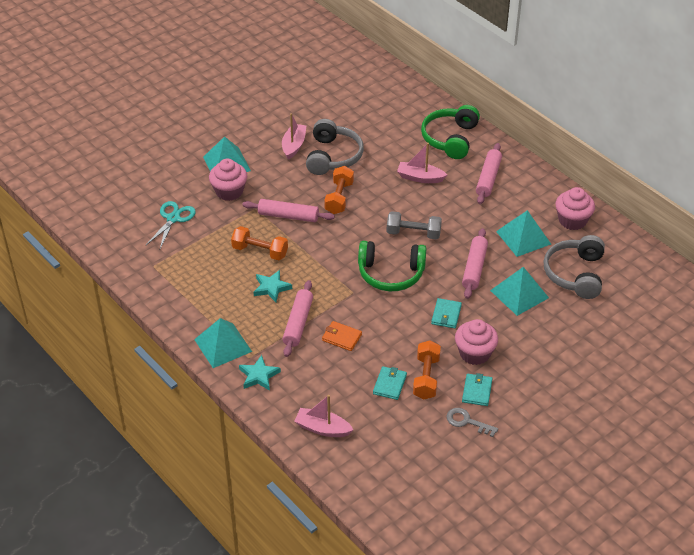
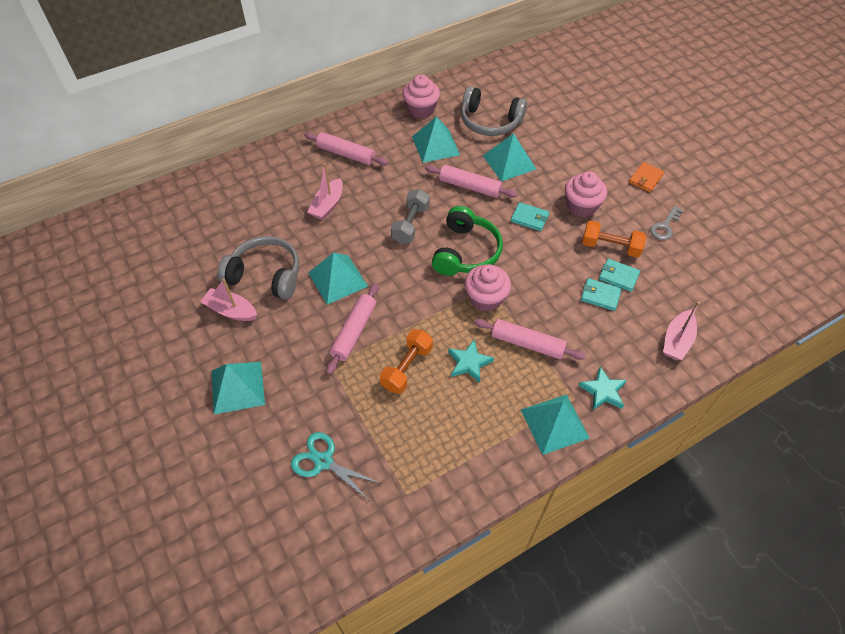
camera: 80 degrees left, 10 degrees up
pink cupcake [209,159,247,201] -> pink cupcake moved to [465,264,511,312]
orange wallet [322,321,362,351] -> orange wallet moved to [629,162,664,192]
orange dumbbell [324,166,354,214] -> turquoise pyramid [308,252,368,305]
green headphones [421,105,480,159] -> none
turquoise wallet [462,373,493,406] -> turquoise wallet moved to [581,278,622,311]

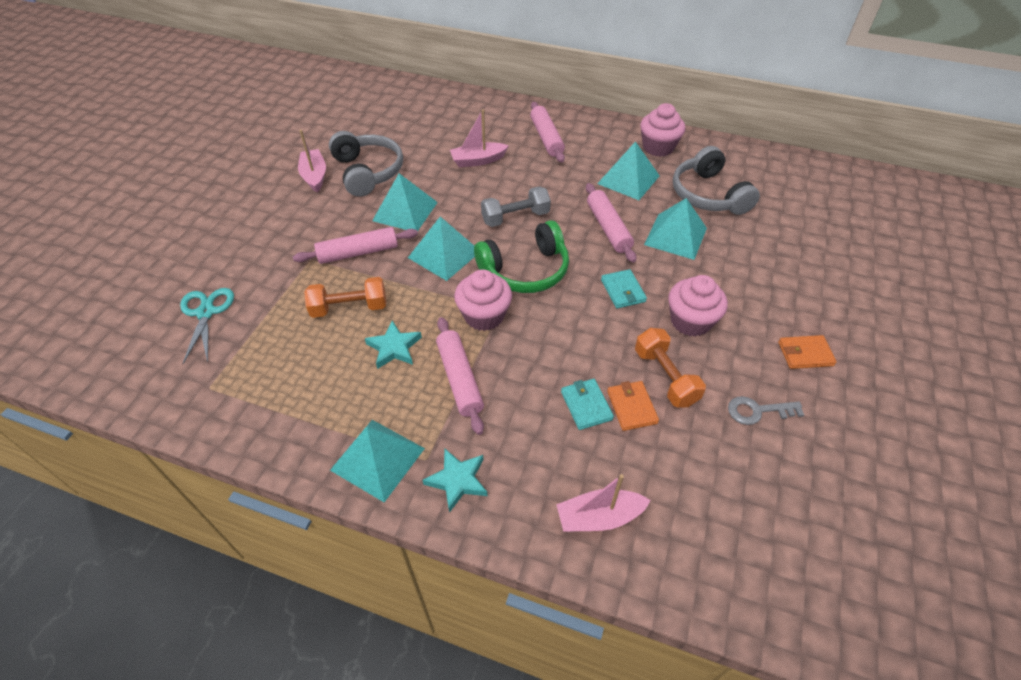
camera: 50 degrees right, 5 degrees down
turquoise pyramid [212,362,265,414] -> turquoise pyramid moved to [408,216,475,281]
turquoise wallet [599,259,640,292] -> orange wallet [607,381,659,431]

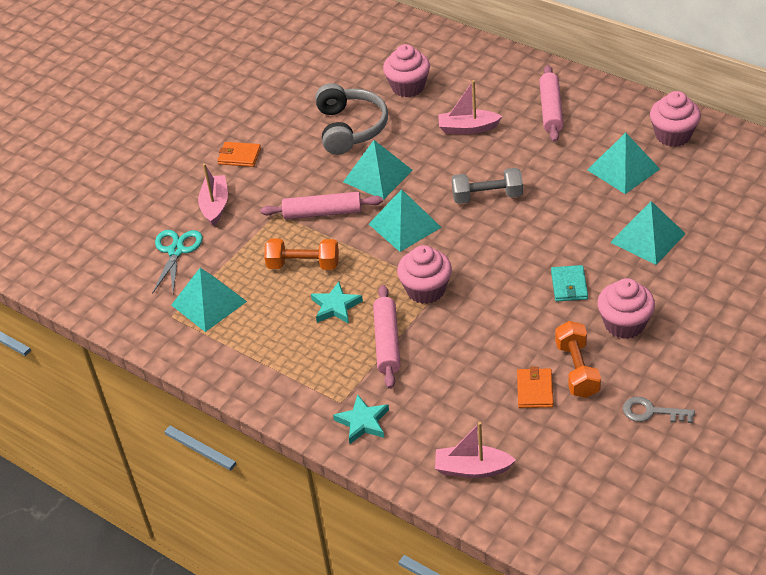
camera: 20 degrees right, 5 degrees down
pink boat [298,130,326,193] -> pink boat moved to [198,164,228,226]
turquoise pyramid [330,420,425,502] -> turquoise pyramid moved to [171,268,247,332]
green headphones [474,220,569,293] -> none
turquoise wallet [561,379,614,430] -> none
pink rolling pin [586,183,637,263] -> none
grey headphones [673,146,760,215] -> none
orange wallet [778,335,837,369] -> orange wallet moved to [217,142,261,167]
none -> pink cupcake [383,44,430,97]

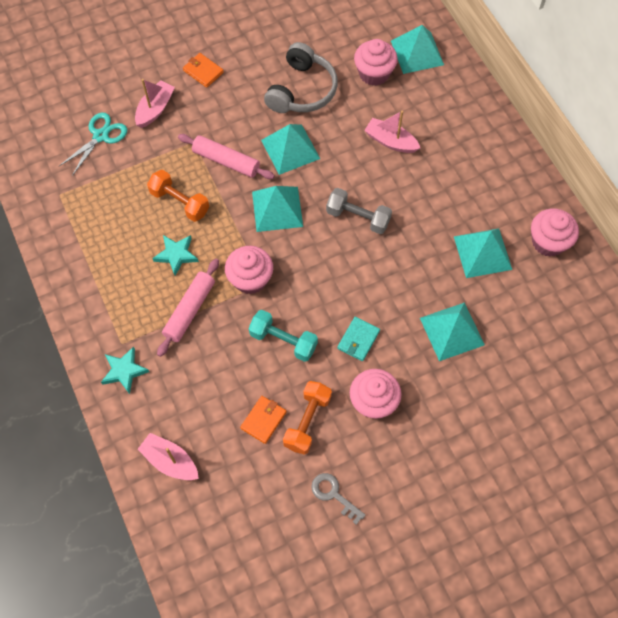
camera: 25 degrees right, 20 degrees up
turquoise pyramid [171,268,247,332] -> turquoise pyramid moved to [391,25,444,74]
pink rolling pin [539,65,564,142] -> none
none -> turquoise dumbbell [249,310,318,362]

